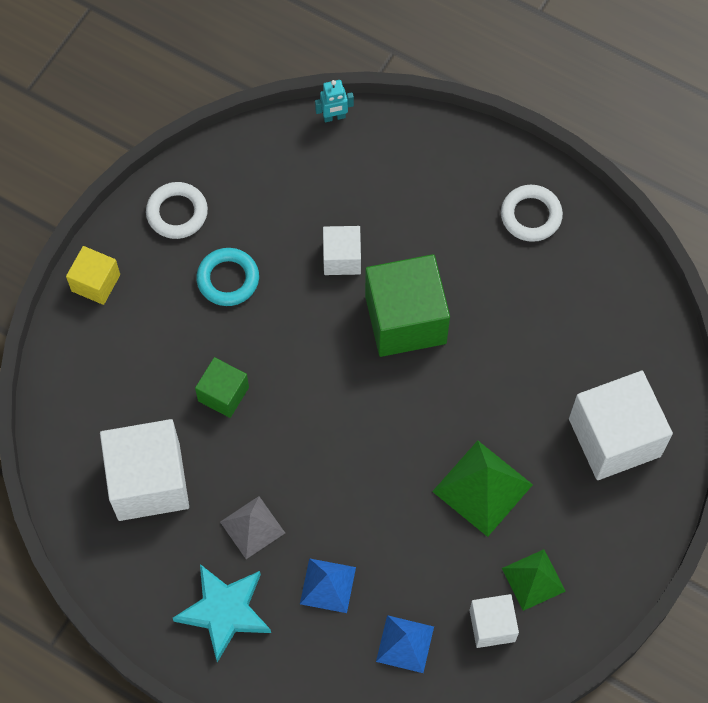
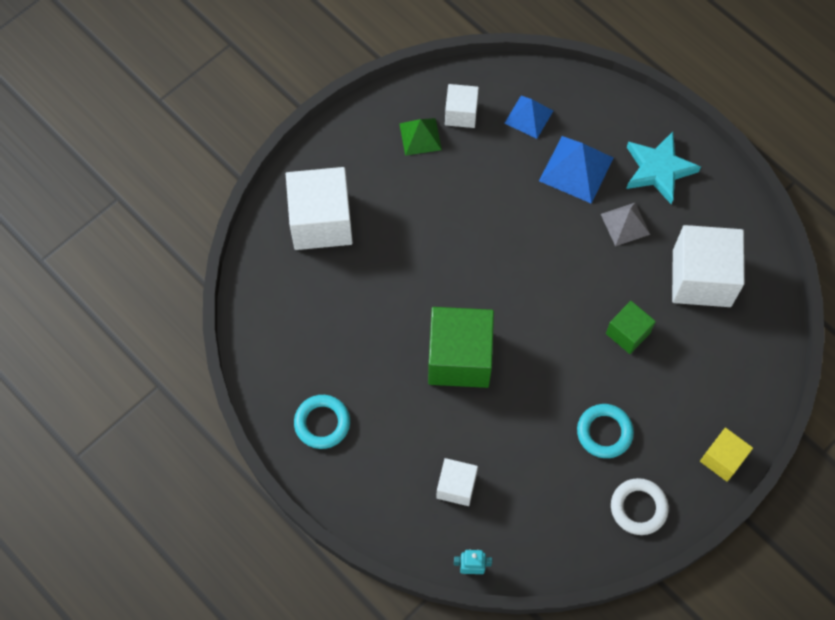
camera: 165 degrees left, 0 degrees up
blue pyramid [300,558,356,613] -> blue pyramid [539,136,614,203], size x1.53
white cube [323,226,361,275] -> white cube moved to [436,458,478,506]
green pyramid [432,440,533,537] -> none
white ring [501,185,563,242] -> turquoise ring [294,395,350,449]

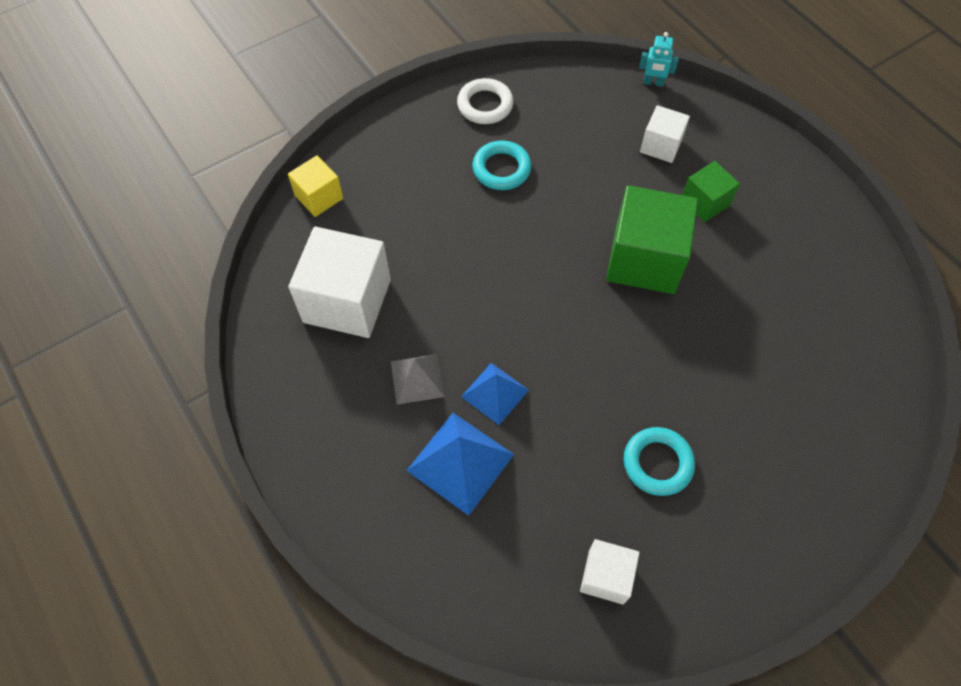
camera: 170 degrees left, 5 degrees down
white cube [286,167,353,250] -> none
turquoise ring [294,395,350,449] -> turquoise ring moved to [624,427,695,496]
green pyramid [399,118,442,156] -> none
blue pyramid [504,96,553,139] -> blue pyramid moved to [461,363,529,425]
green cube [606,301,656,354] -> green cube moved to [683,161,740,222]
turquoise star [626,132,701,204] -> none
yellow cube [700,428,753,482] -> yellow cube moved to [288,155,343,217]

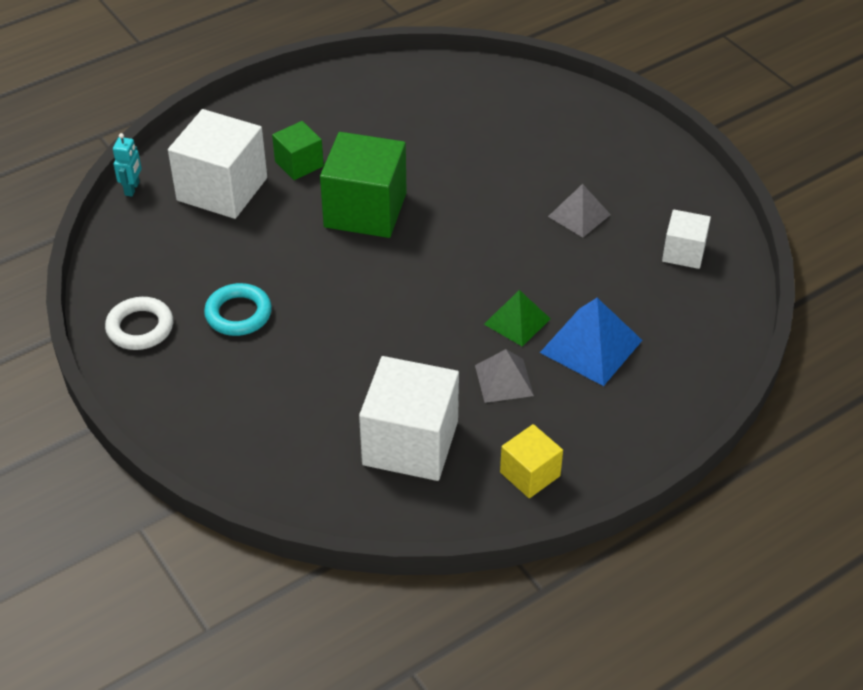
camera: 90 degrees left, 15 degrees down
yellow cube [288,155,343,217] -> yellow cube moved to [500,424,563,498]
blue pyramid [461,363,529,425] -> green pyramid [484,290,551,347]
turquoise ring [624,427,695,496] -> grey pyramid [548,184,611,238]
white cube [640,105,690,163] -> white cube [168,109,267,219], size x1.86

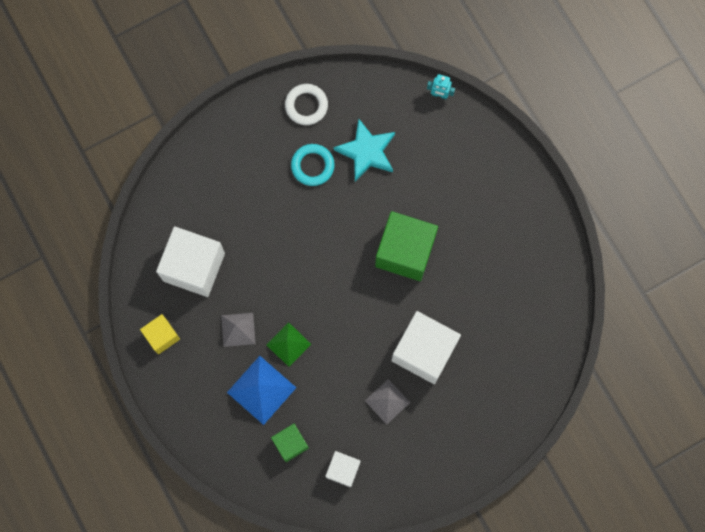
camera: 95 degrees right, 30 degrees up
white cube [168,109,267,219] -> white cube moved to [392,311,461,384]
green cube [272,121,324,180] -> green cube moved to [271,424,309,462]
none -> turquoise star [334,119,395,181]

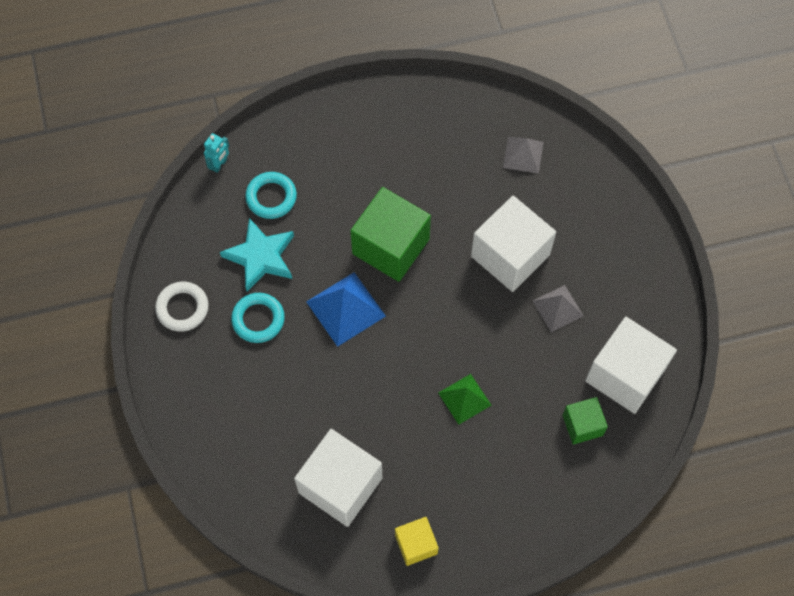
camera: 75 degrees left, 10 degrees down
grey pyramid [221,313,255,347] -> grey pyramid moved to [503,137,543,174]
blue pyramid [227,356,296,425] -> blue pyramid moved to [306,272,386,347]
white cube [325,451,361,487] -> white cube [585,317,677,414], size x1.86
none -> turquoise ring [245,172,297,219]

